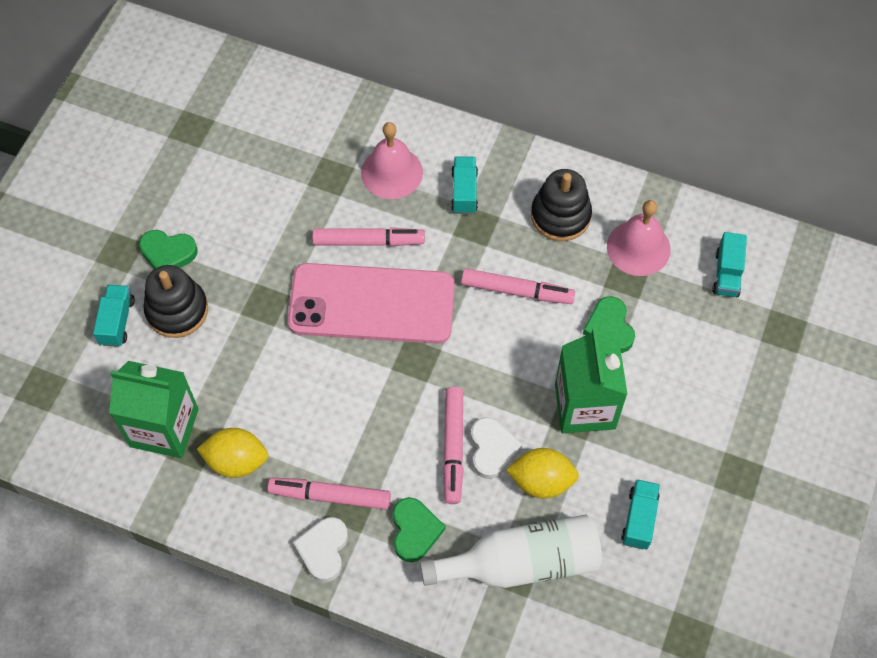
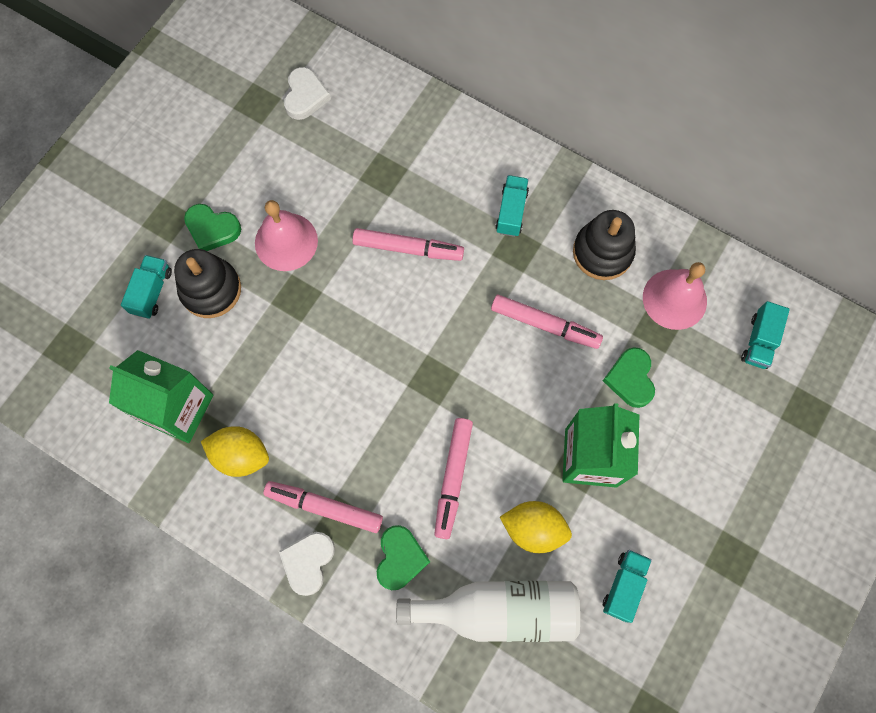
camera: 10 degrees right, 10 degrees up
pink phone [287,263,455,344] -> none
pink bell [361,122,423,199] -> pink bell moved to [255,200,318,271]
white heart [471,417,522,479] -> white heart moved to [284,67,331,120]

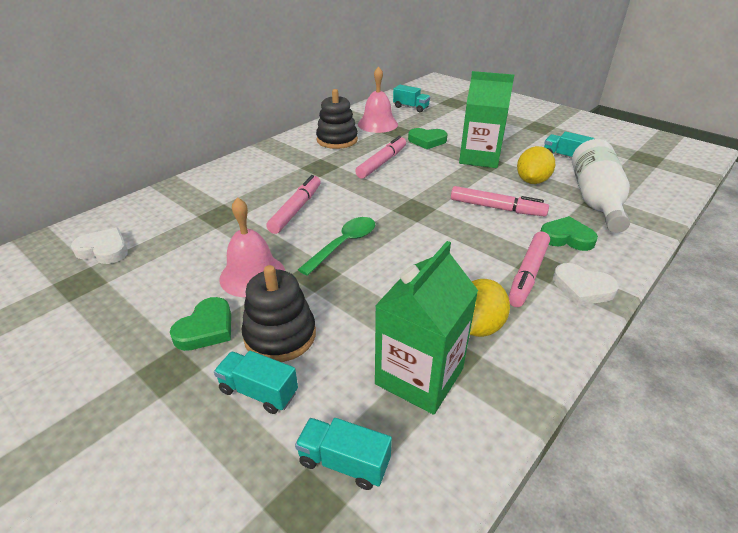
camera: 80 degrees left, 35 degrees down
turquoise truck [495,175,529,237] -> turquoise truck moved to [295,418,392,490]
none -> green spoon [298,217,375,276]

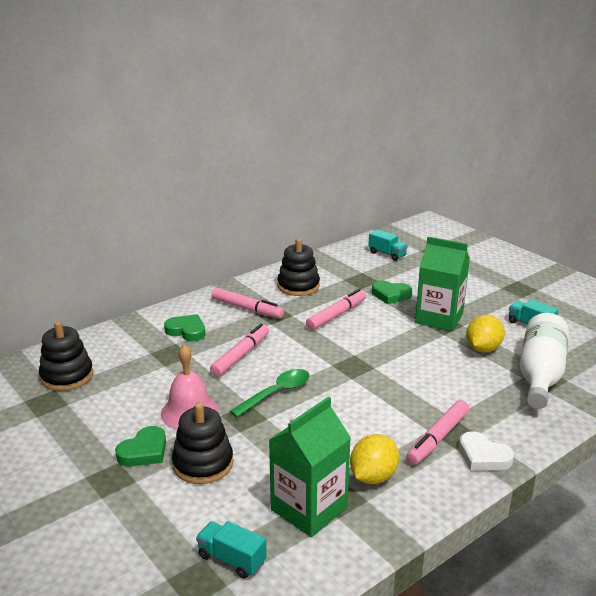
camera: 10 degrees right, 10 degrees down
white heart [71,228,128,264] -> black stacking toy [39,321,93,391]
turquoise truck [214,351,298,414] -> none
pink bell [358,66,398,133] -> none
pink marker [451,186,549,217] -> pink marker moved to [211,288,284,319]
green heart [540,216,598,251] -> green heart moved to [164,314,205,341]

